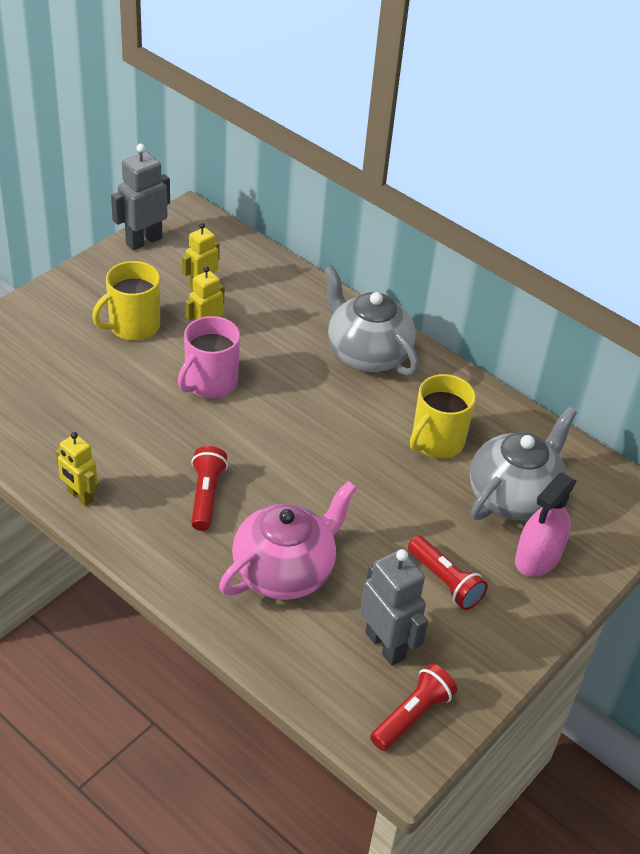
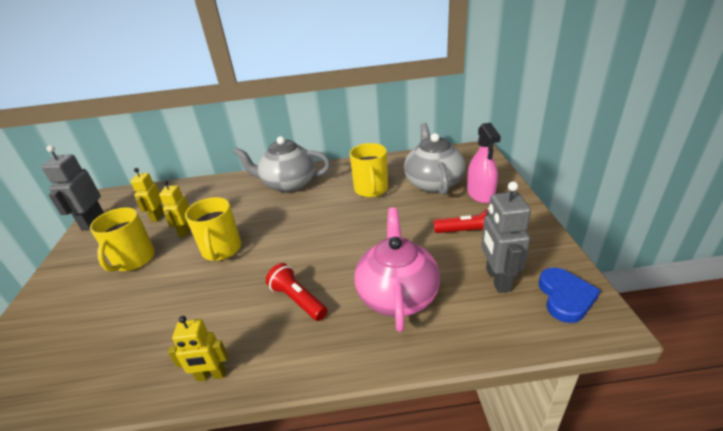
camera: 40 degrees left, 10 degrees down
pink mug [178,316,240,398] -> yellow mug [185,197,241,261]
grey robot [360,549,428,666] -> grey robot turned 105 degrees counterclockwise [481,181,531,293]
red flashlight [370,664,457,751] -> blue heart [539,268,601,323]

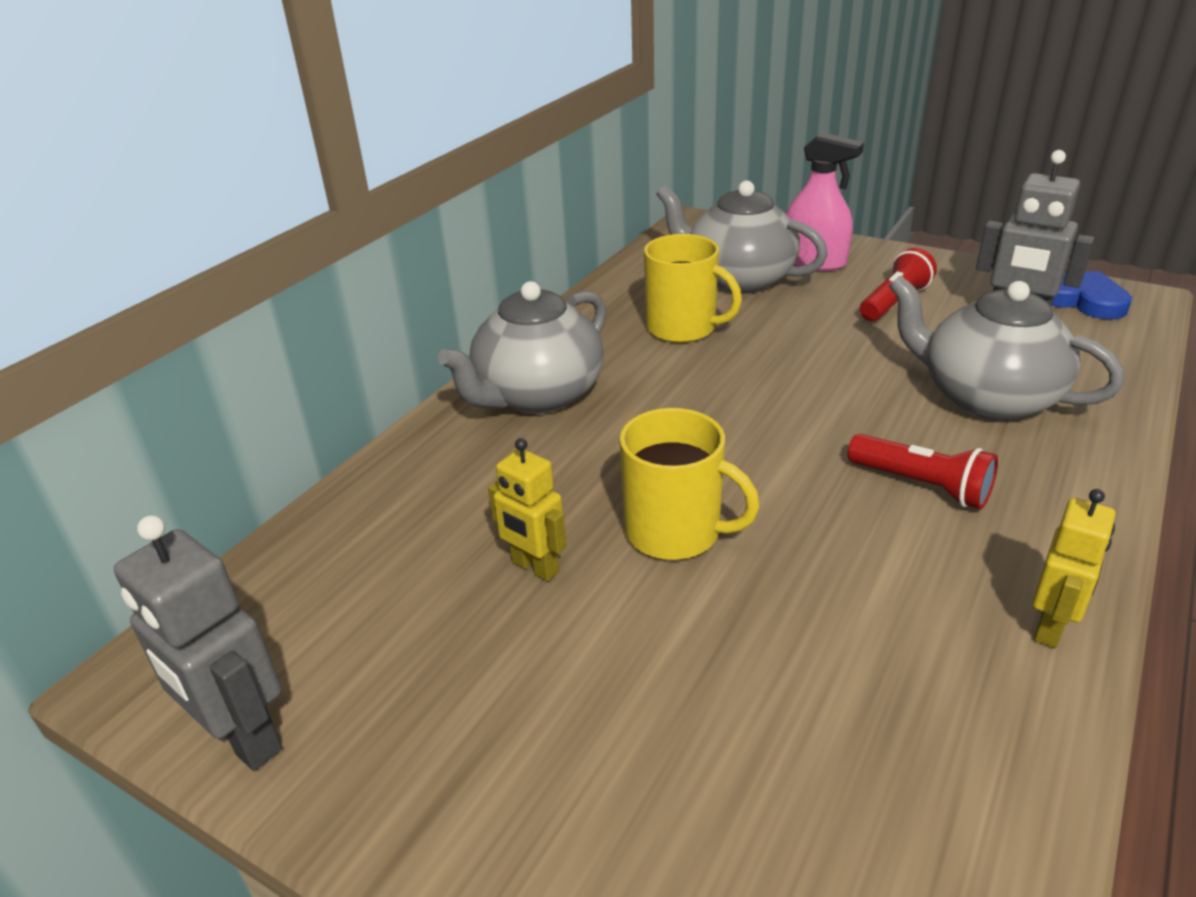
camera: 55 degrees left, 0 degrees up
yellow mug [90,207,155,272] -> none
yellow robot [130,168,164,222] -> none
red flashlight [266,263,327,321] -> red flashlight turned 135 degrees counterclockwise [847,434,998,509]
pink teapot [354,207,440,332] -> grey teapot [889,275,1124,421]

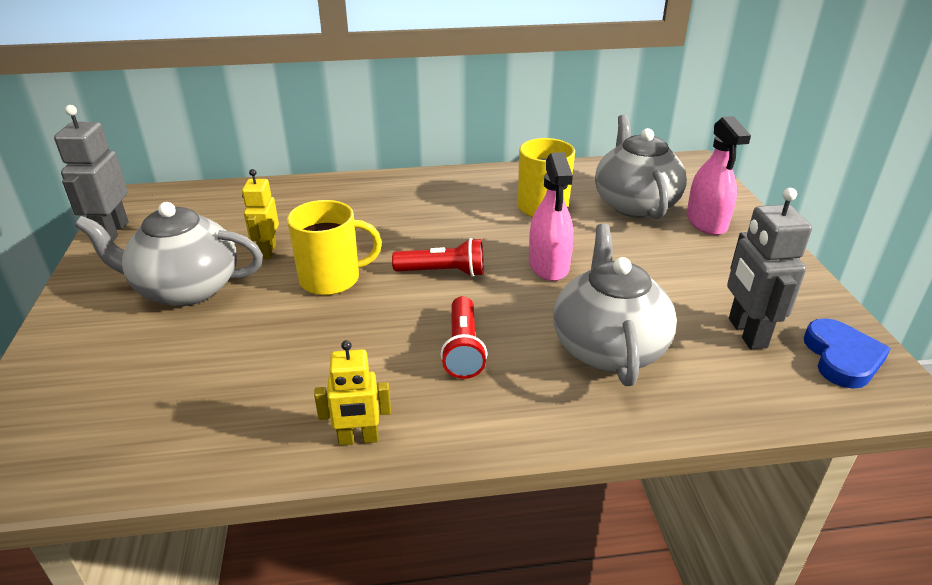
camera: 50 degrees right, 0 degrees up
grey teapot [438,281,606,414] -> grey teapot moved to [75,202,263,306]
yellow mug [619,408,760,560] -> yellow mug turned 90 degrees counterclockwise [287,200,382,295]
red flashlight [860,248,937,321] -> red flashlight moved to [392,238,484,277]
none -> pink spray bottle [529,152,574,281]

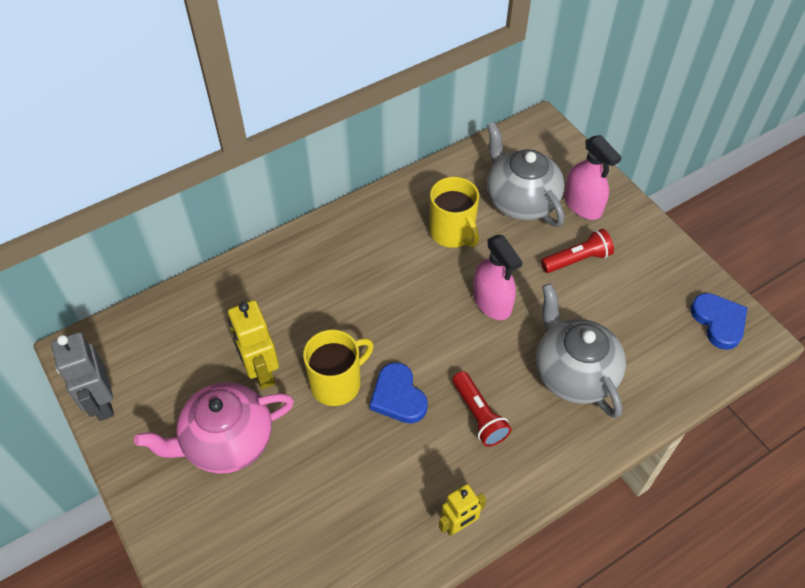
camera: 25 degrees left, 20 degrees up
grey teapot [75,202,263,306] -> pink teapot [134,382,294,474]
yellow robot [242,169,279,259] -> yellow robot [228,300,279,389], size x1.52
red flashlight [392,238,484,277] -> red flashlight moved to [541,229,614,273]
grey robot [727,188,812,349] -> none
none -> blue heart [370,362,428,423]

